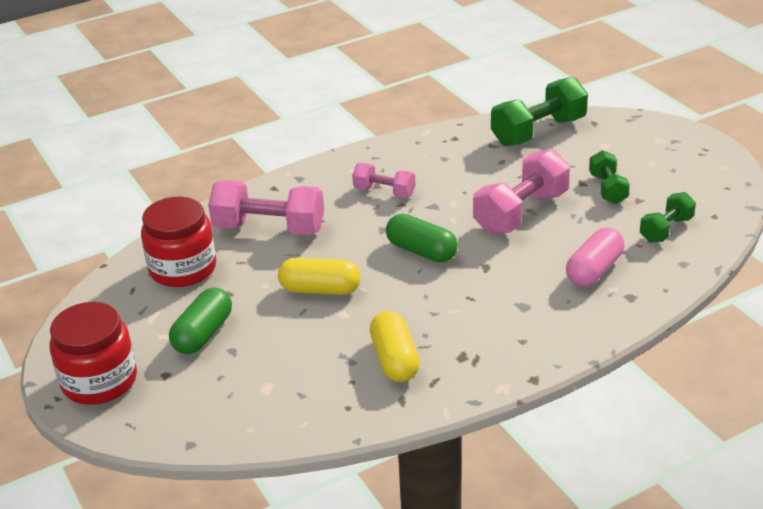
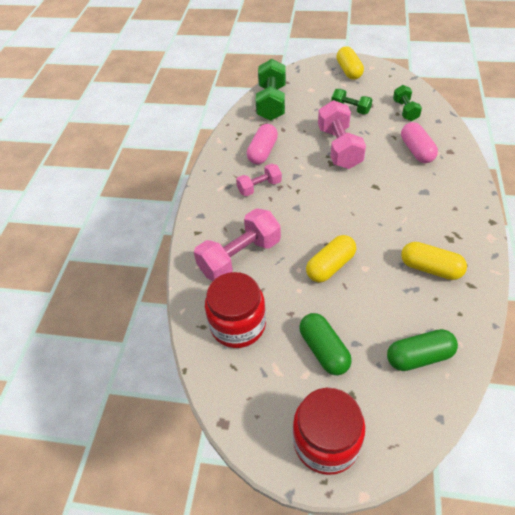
camera: 50 degrees left, 15 degrees up
green capsule [386,214,458,262] -> green capsule moved to [387,329,458,371]
none -> pink capsule [247,124,278,164]
none -> yellow capsule [336,47,364,80]

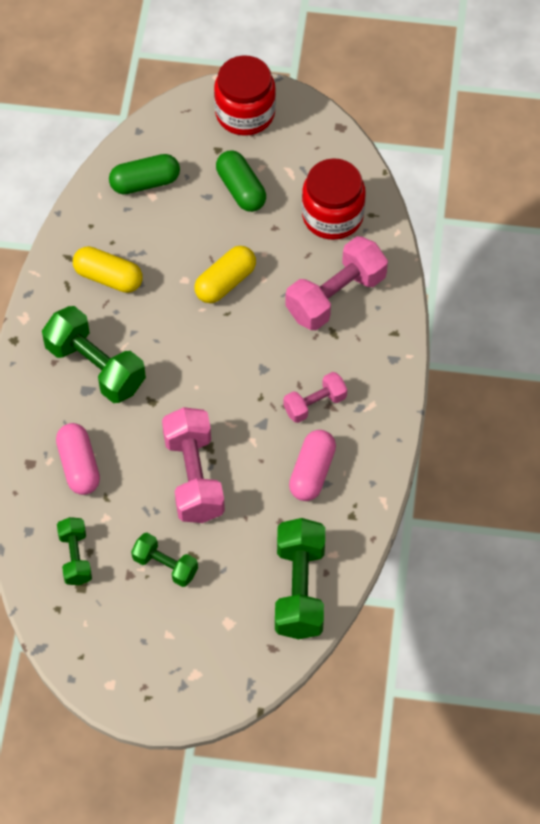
camera: 175 degrees right, 10 degrees up
yellow capsule [336,47,364,80] -> none
none -> green dumbbell [42,306,146,403]

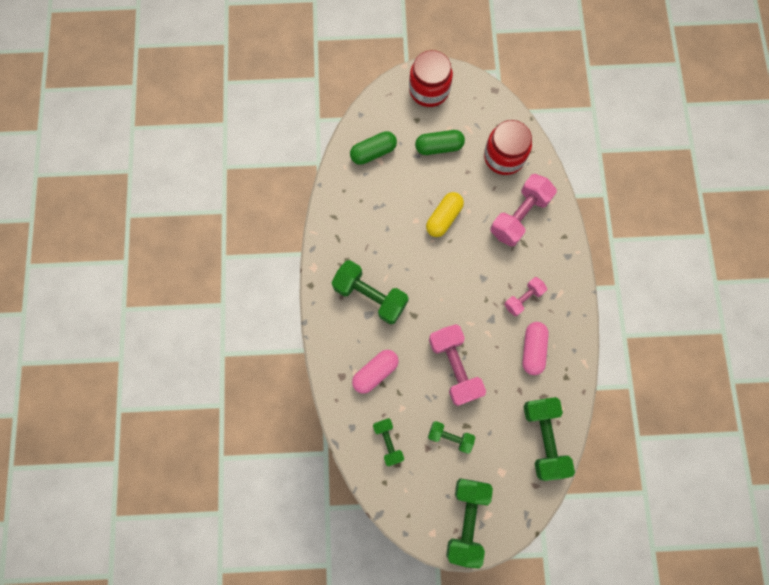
camera: 10 degrees left, 15 degrees up
pink capsule [56,423,100,495] -> pink capsule turned 75 degrees clockwise [352,350,399,394]
yellow capsule [73,246,143,293] -> none
green capsule [216,151,266,212] -> green capsule turned 60 degrees counterclockwise [415,130,465,155]
none -> green dumbbell [446,478,493,568]

